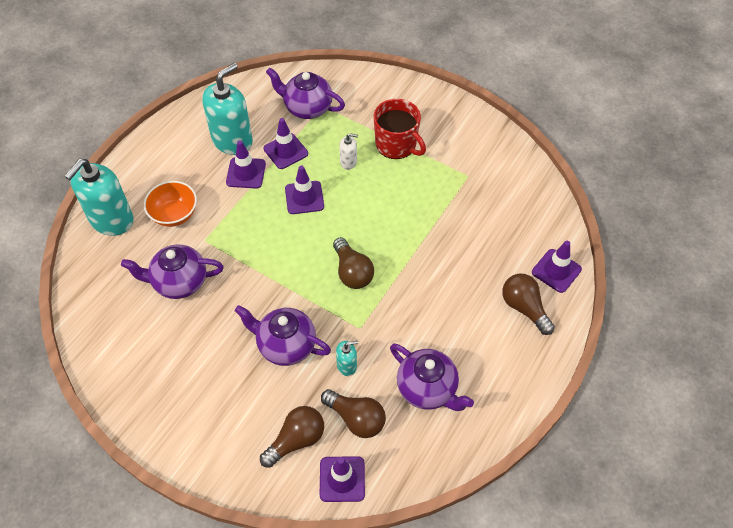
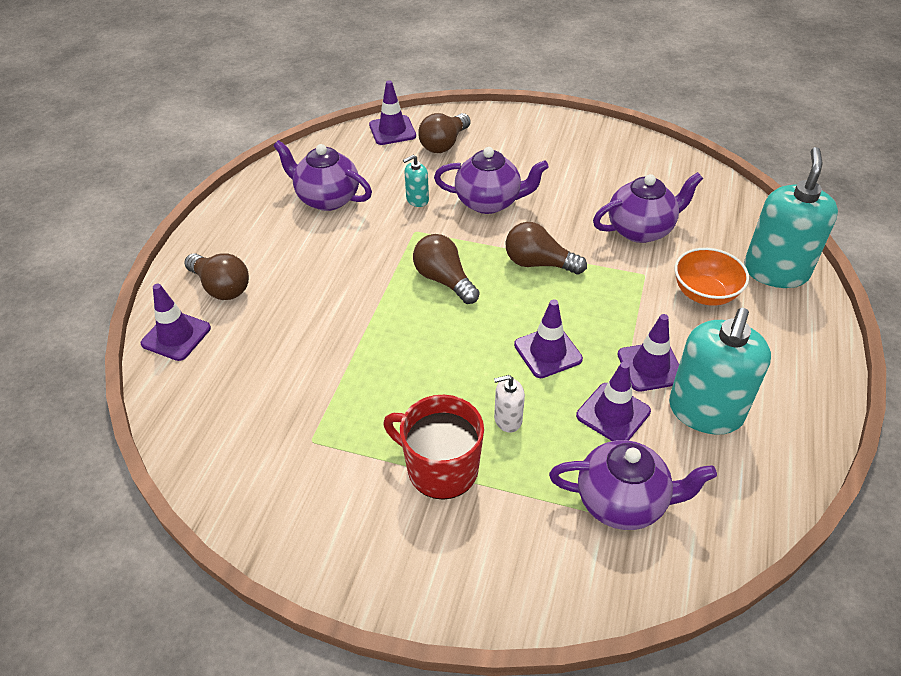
camera: 165 degrees right, 10 degrees down
brown light bulb [321,389,386,438] -> brown light bulb moved to [506,222,587,274]

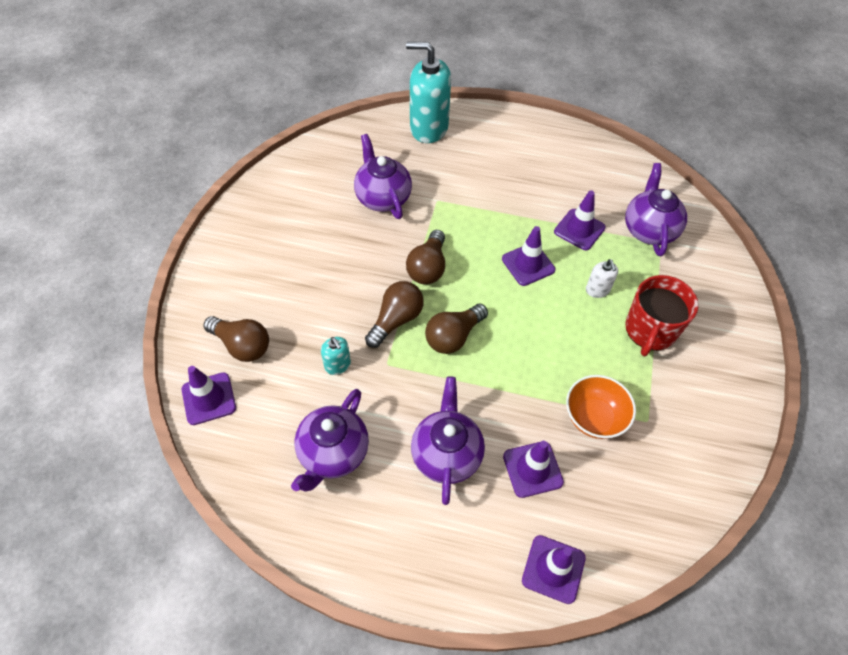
camera: 95 degrees left, 10 degrees up
brown light bulb [184,254,249,300] -> brown light bulb moved to [365,281,424,348]
purple teapot [434,147,549,214] -> purple teapot moved to [411,376,485,505]
purple traffic cone [617,314,679,391] -> purple traffic cone moved to [503,441,564,498]
turquoise soap dispenser [669,308,771,435] -> none
orange bowl [675,248,749,306] -> orange bowl moved to [566,375,636,439]

